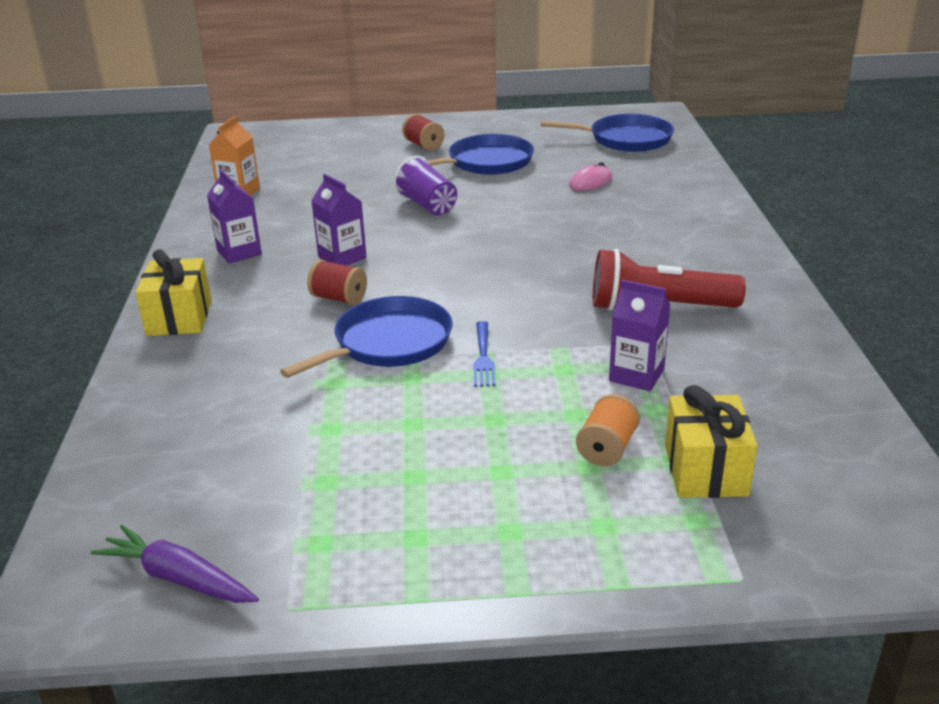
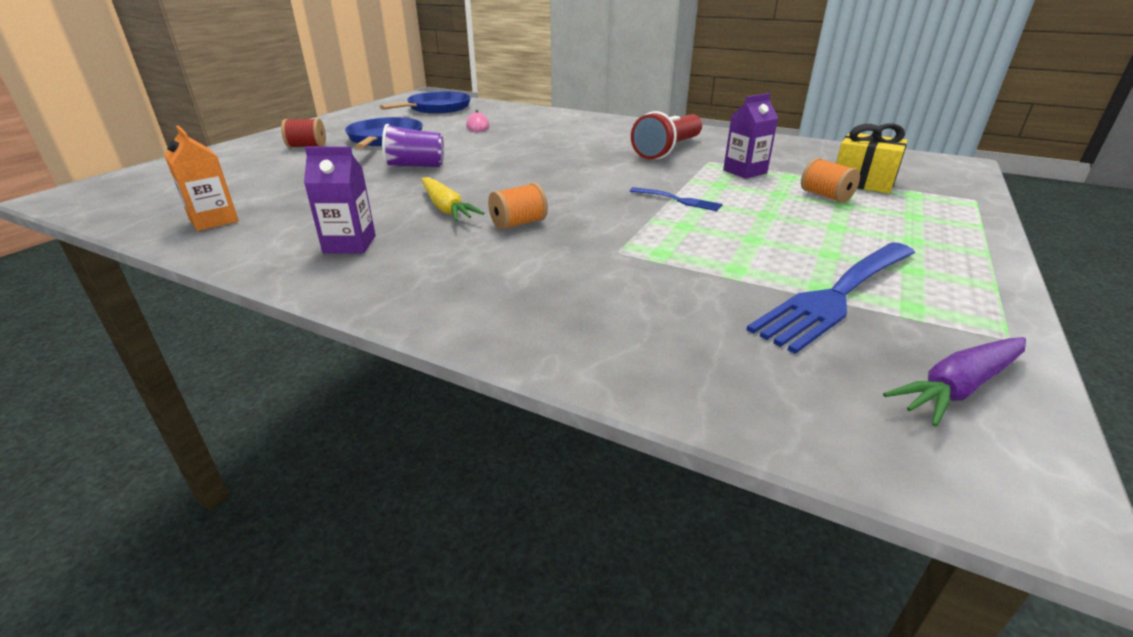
camera: 60 degrees left, 0 degrees up
yellow gift [136,249,211,336] -> none
blue pan [280,296,453,378] -> none
red spool [307,260,367,305] -> orange spool [488,183,548,230]
purple carton [311,174,367,266] -> yellow carrot [421,177,485,221]
none -> blue fork [746,242,915,354]

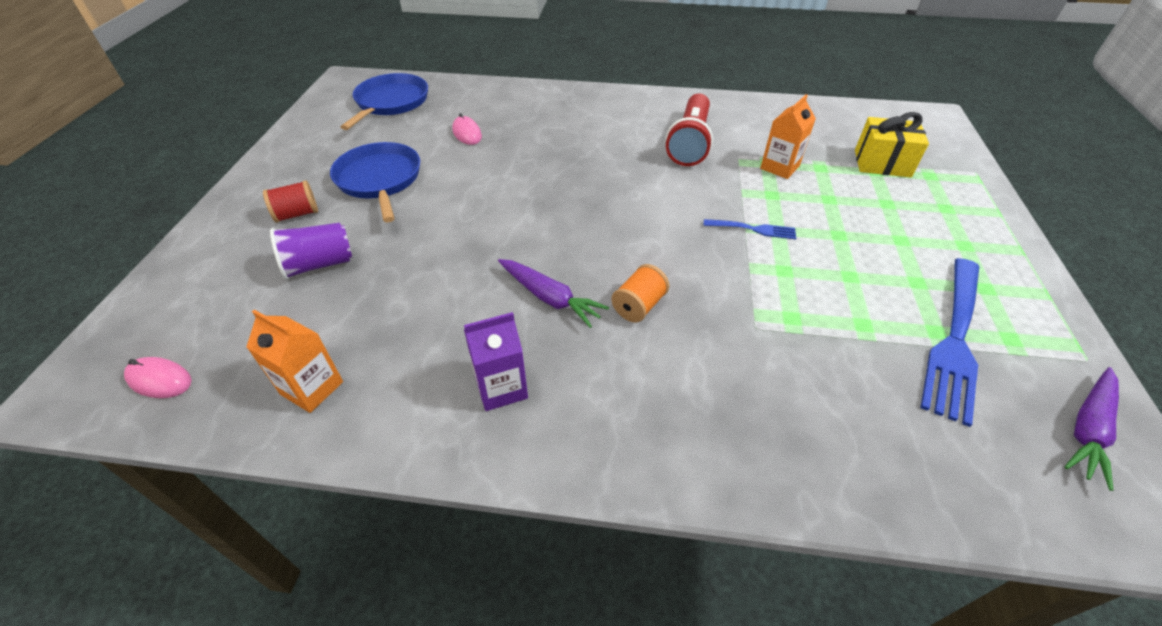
camera: 20 degrees left, 15 degrees up
purple cup [382,124,444,168] -> purple cup moved to [270,223,352,280]
yellow carrot [421,177,485,221] -> purple carrot [498,259,609,328]
purple carton [723,93,778,179] -> orange carton [760,94,816,179]
orange spool [801,158,860,203] -> none
none -> pink mouse [124,357,192,398]

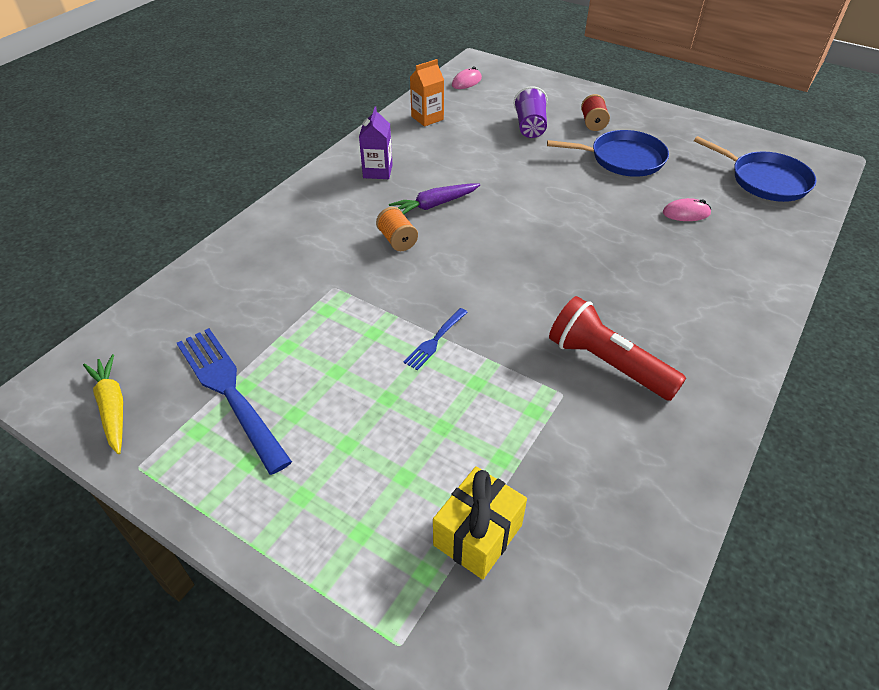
camera: 115 degrees right, 0 degrees up
orange carton [760,94,816,179] -> none
purple carrot [1064,367,1119,491] -> yellow carrot [83,354,123,454]

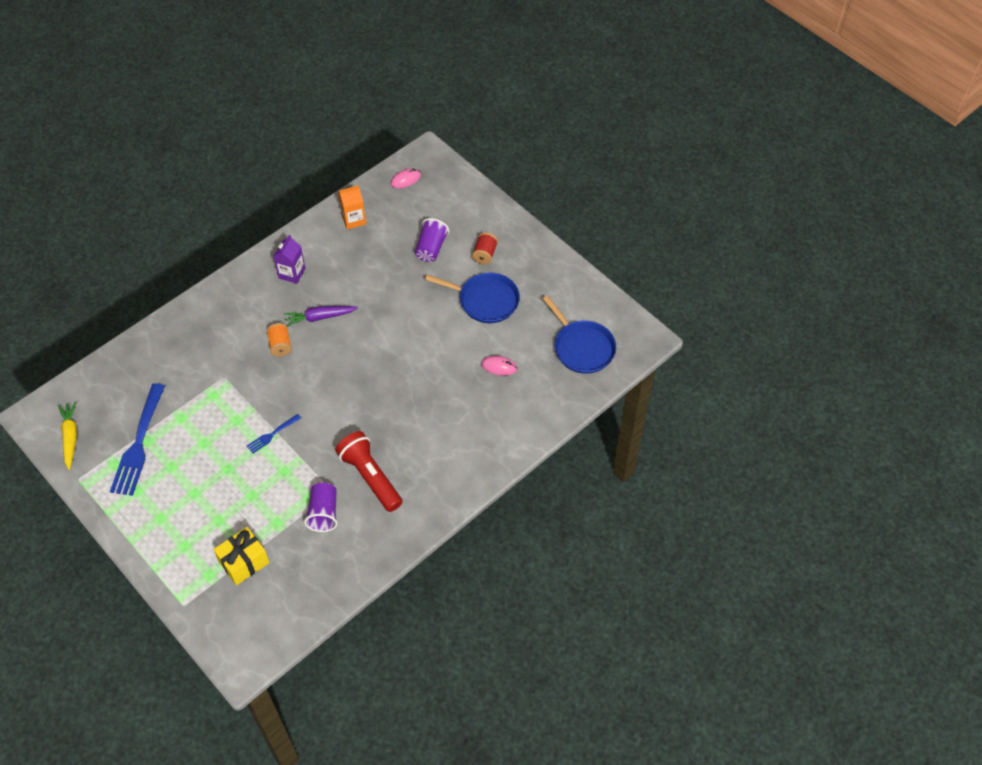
camera: 15 degrees right, 10 degrees up
blue fork [177,328,292,475] -> blue fork turned 150 degrees counterclockwise [110,383,165,496]
none -> purple cup [304,482,338,532]

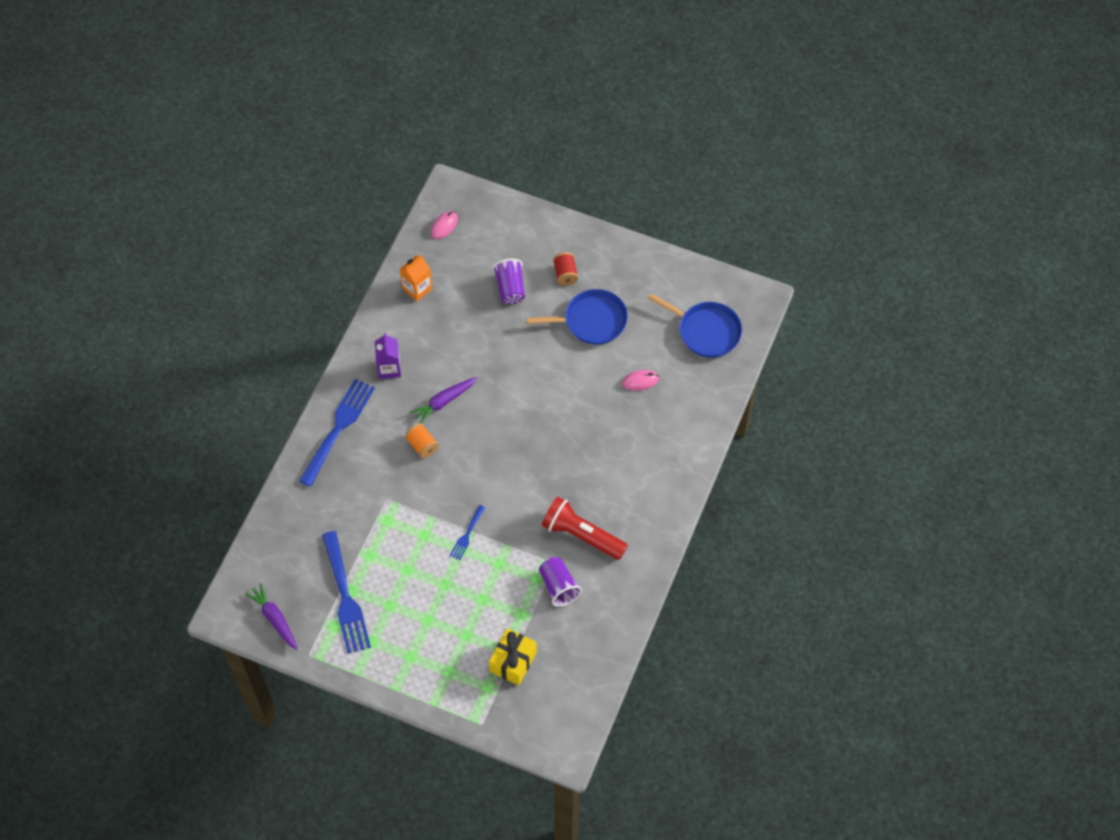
camera: 25 degrees left, 5 degrees up
yellow carrot [58,401,77,470] -> purple carrot [245,583,298,650]
none -> blue fork [299,379,375,487]

